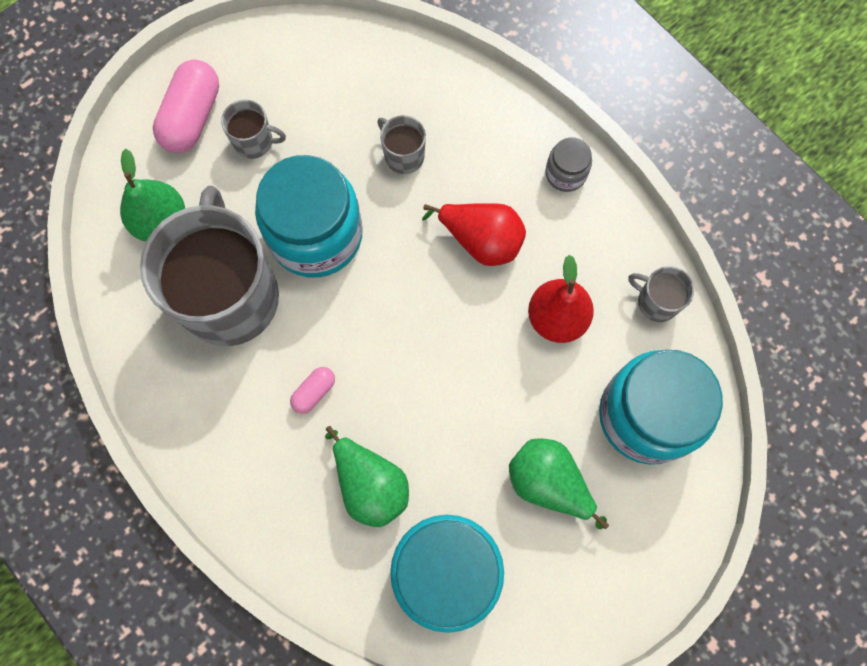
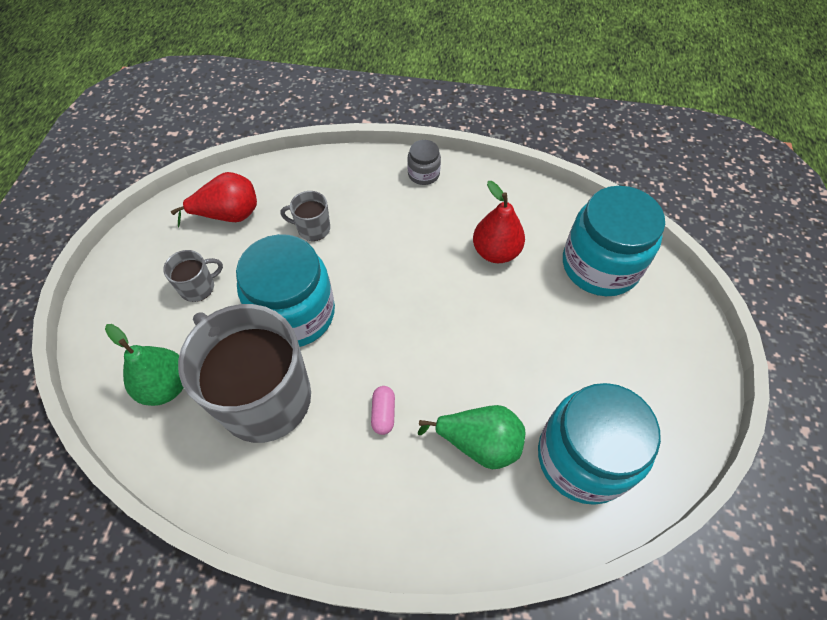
camera: 40 degrees left, 15 degrees down
pink capsule [153,60,219,153] -> none
red pear [422,203,526,266] -> red pear moved to [171,172,257,227]
green pear [509,439,609,529] -> none
grey mug [628,266,694,322] -> none

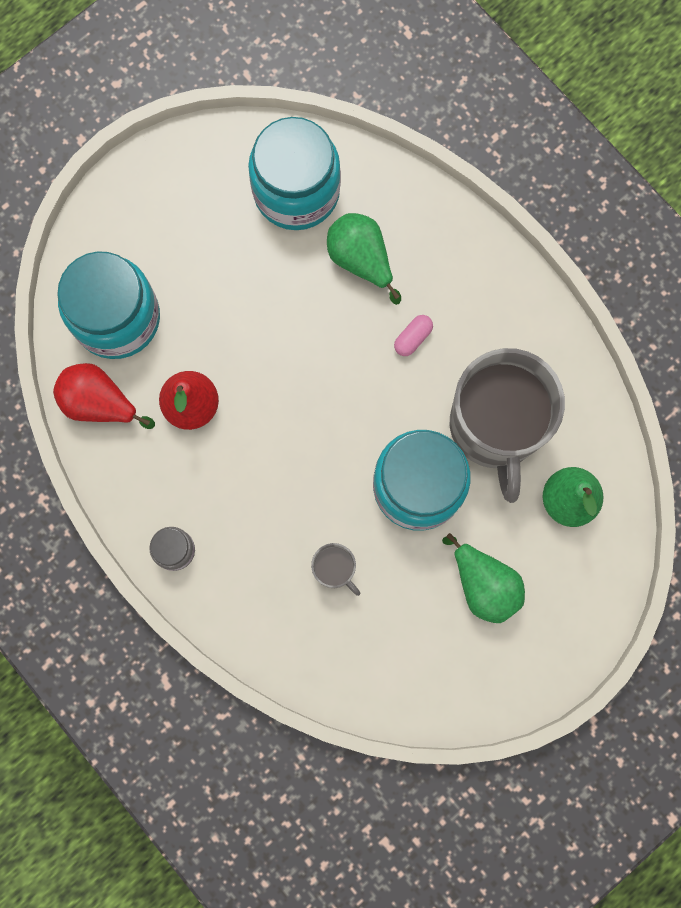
camera: 140 degrees left, 20 degrees up
grey mug [163,250,223,302] -> green pear [442,533,525,623]
red pear [171,172,257,227] -> red pear moved to [53,363,155,429]

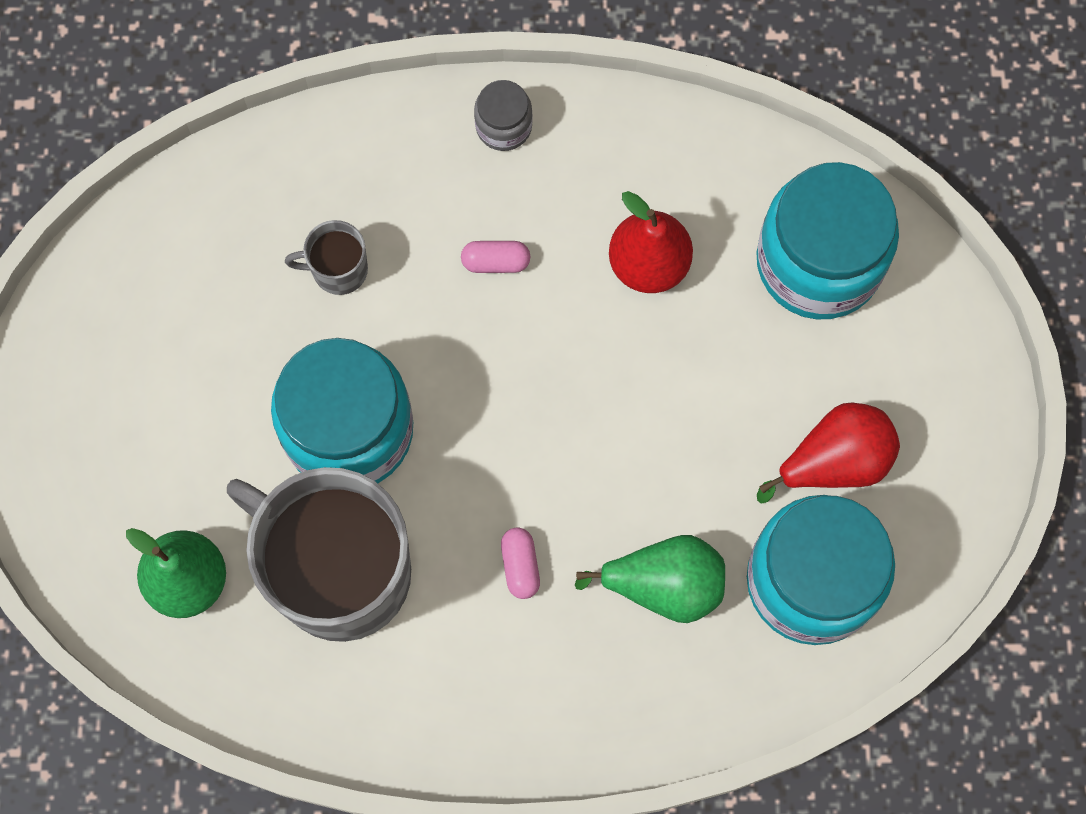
camera: 130 degrees right, 5 degrees down
red pear [53,363,155,429] -> red pear moved to [757,403,900,504]
green pear [442,533,525,623] -> none
none -> pink capsule [461,241,531,273]

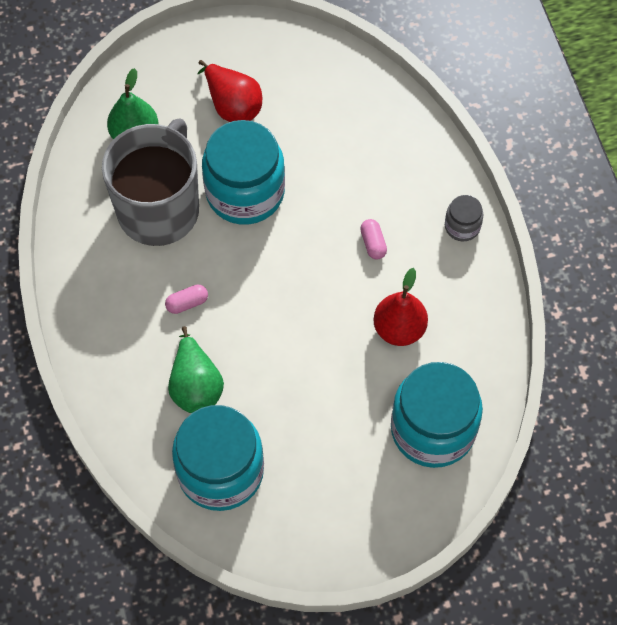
camera: 75 degrees right, 10 degrees down
grey mug [285,220,368,295] -> none
red pear [757,403,900,504] -> red pear moved to [198,60,262,122]

